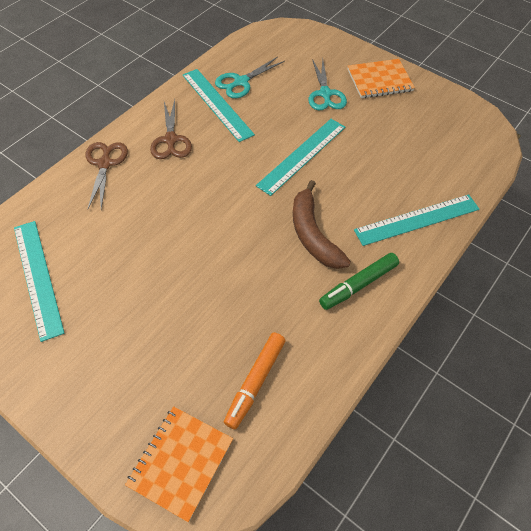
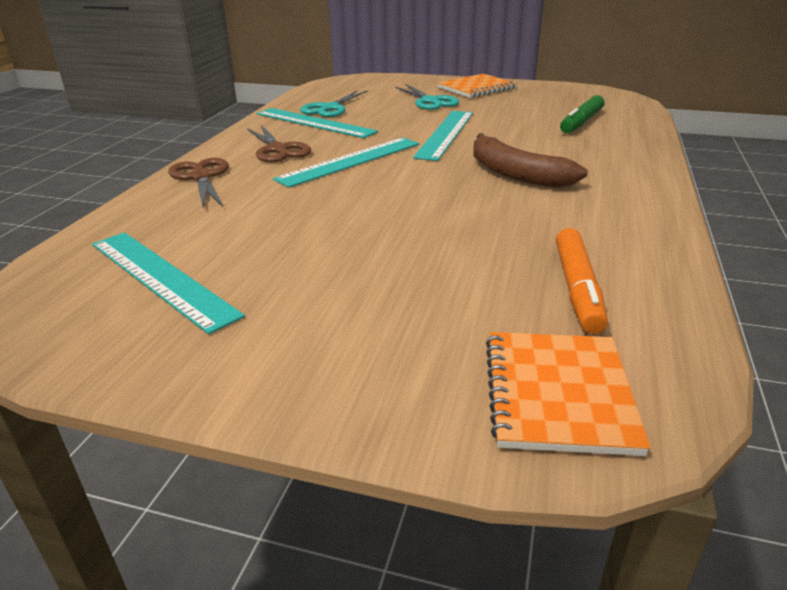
camera: 20 degrees left, 25 degrees down
green marker [319,253,399,310] -> green marker moved to [560,95,604,133]
turquoise ruler [354,195,479,246] -> turquoise ruler moved to [273,137,419,188]

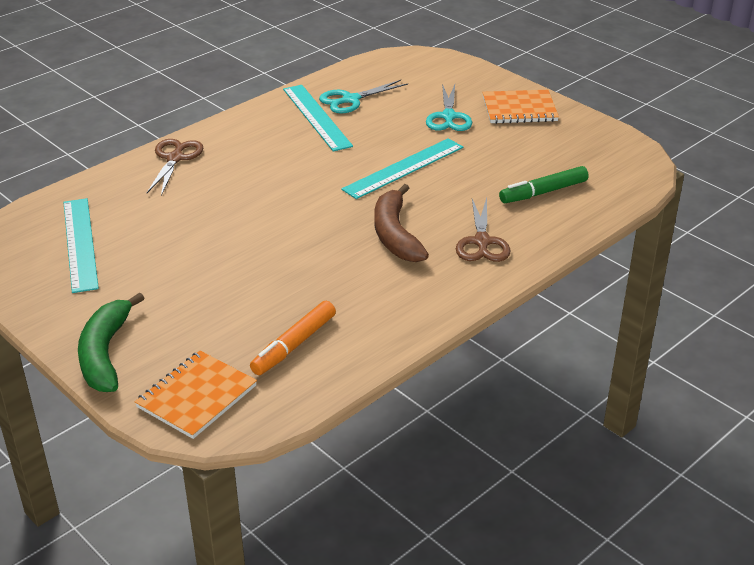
camera: 30 degrees right, 5 degrees up
brown scissors [247,125,311,163] -> brown scissors moved to [456,198,511,262]
turquoise ruler [273,137,419,188] -> none
none -> green banana [78,292,144,392]

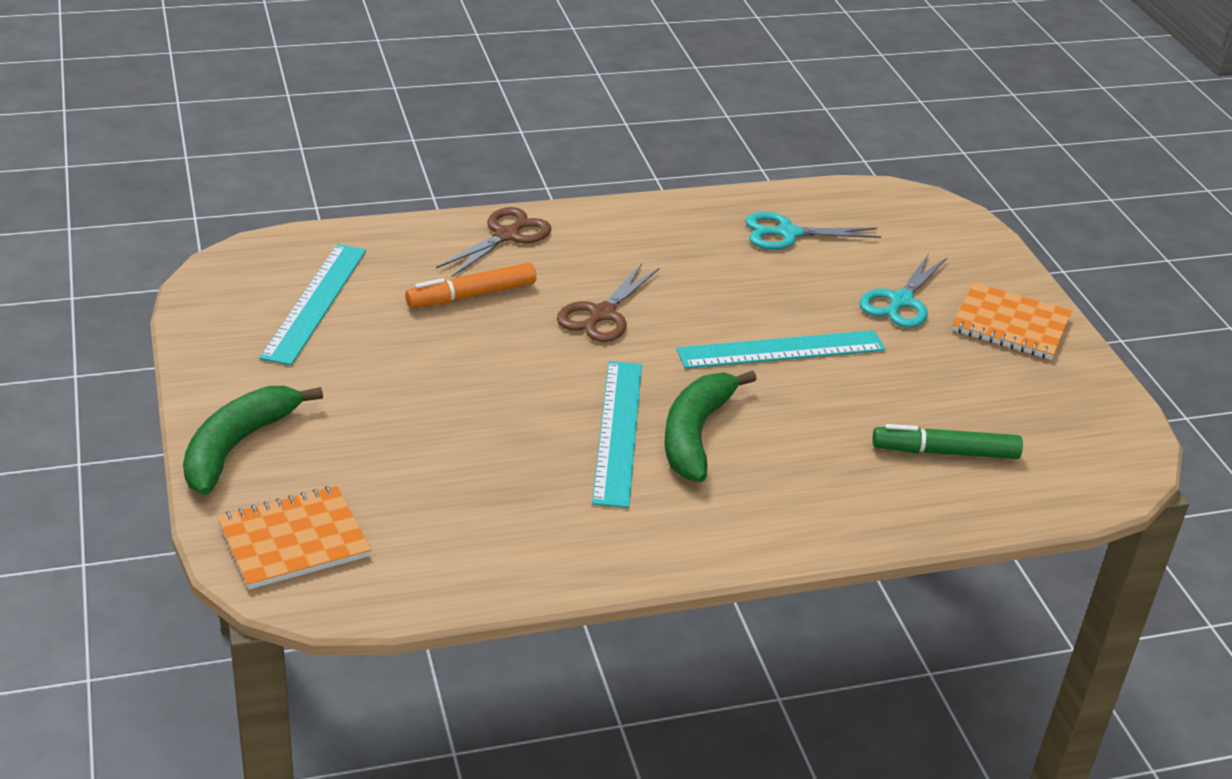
camera: 25 degrees right, 0 degrees up
orange marker [250,301,336,375] -> orange marker moved to [405,263,536,308]
turquoise ruler [283,85,353,152] -> turquoise ruler moved to [592,361,642,508]
brown banana [374,184,429,262] -> green banana [664,371,756,482]
brown scissors [456,198,511,262] -> brown scissors moved to [557,264,659,342]

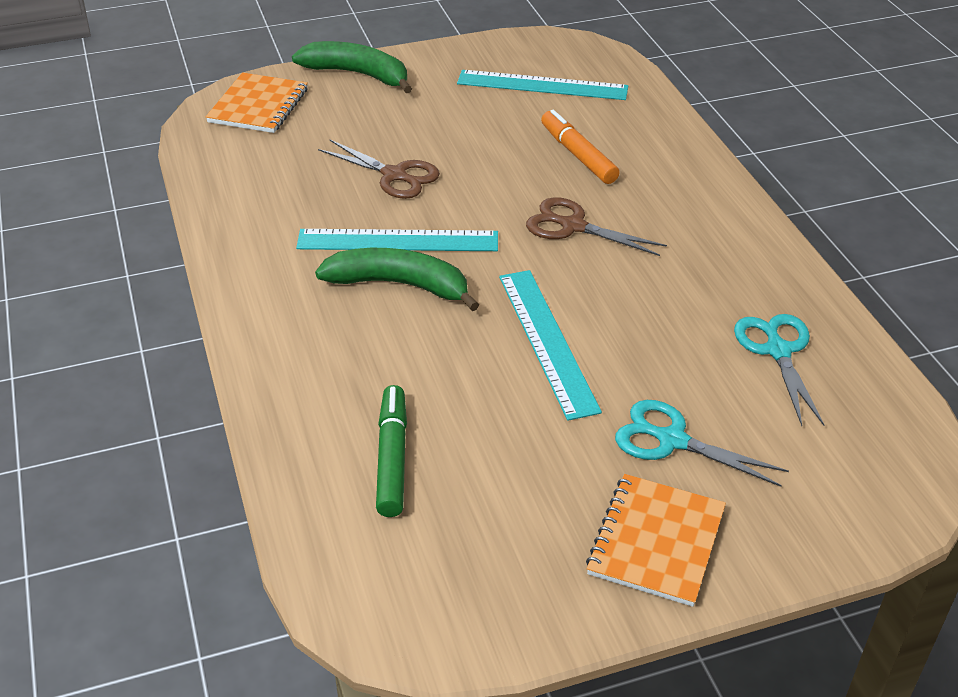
camera: 90 degrees right, 5 degrees up
orange notebook [217,486,371,590] -> orange notebook turned 45 degrees clockwise [206,72,308,133]
brown scissors [436,207,551,278] -> brown scissors moved to [318,140,440,199]

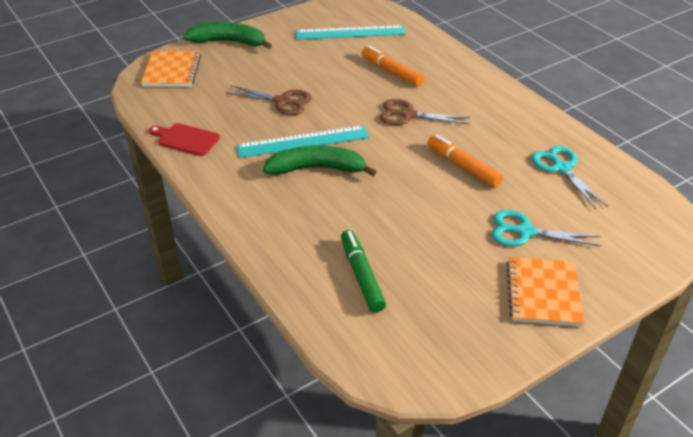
camera: 15 degrees left, 0 degrees up
turquoise ruler [499,270,602,421] -> none
none -> red cutting board [149,123,220,156]
none -> orange marker [427,135,503,187]

